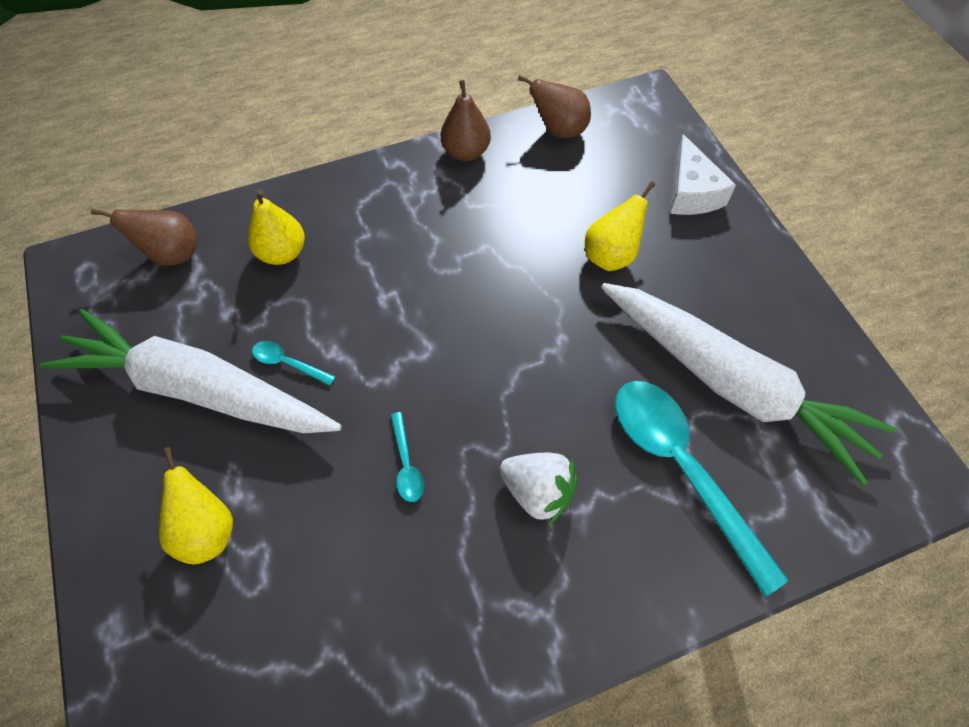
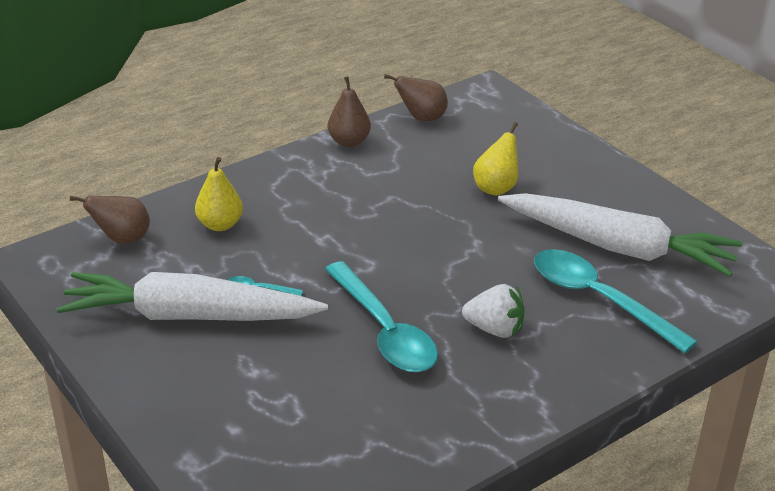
camera: 15 degrees left, 25 degrees down
yellow pear [159,447,233,564] -> none
turquoise spoon [391,412,424,502] -> turquoise spoon [325,261,438,372], size x2.40
white cheese [670,134,736,215] -> none

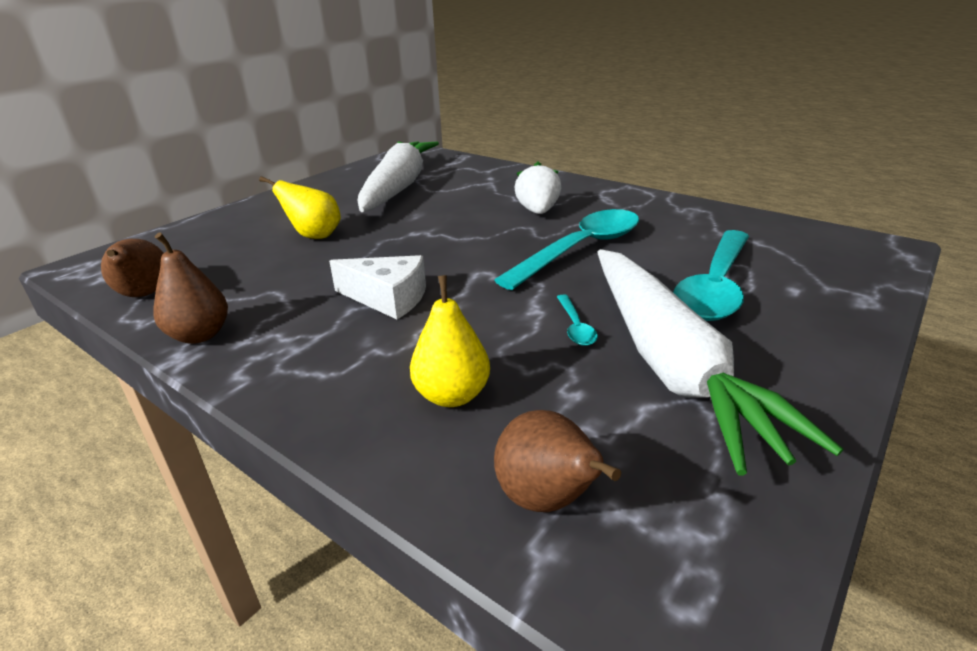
camera: 105 degrees left, 5 degrees down
turquoise spoon [534,249,698,353] -> turquoise spoon moved to [673,230,749,321]
none -> white cheese [329,255,426,319]

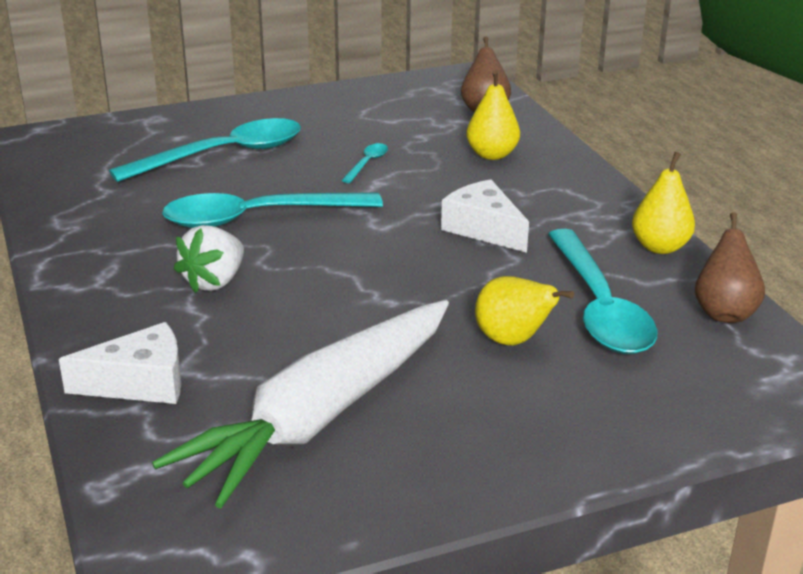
camera: 150 degrees left, 0 degrees up
brown pear [153,233,228,344] -> yellow pear [632,152,695,254]
white carrot [597,249,843,476] -> none
none -> white cheese [59,322,181,404]
none -> turquoise spoon [548,229,657,354]

